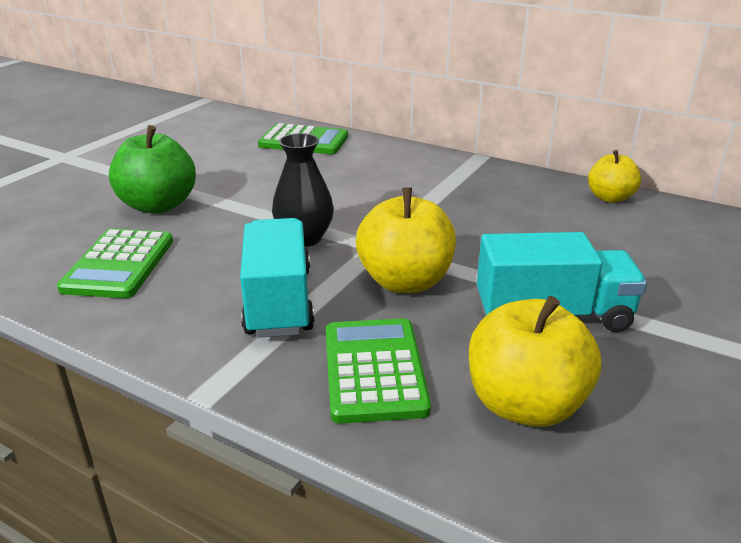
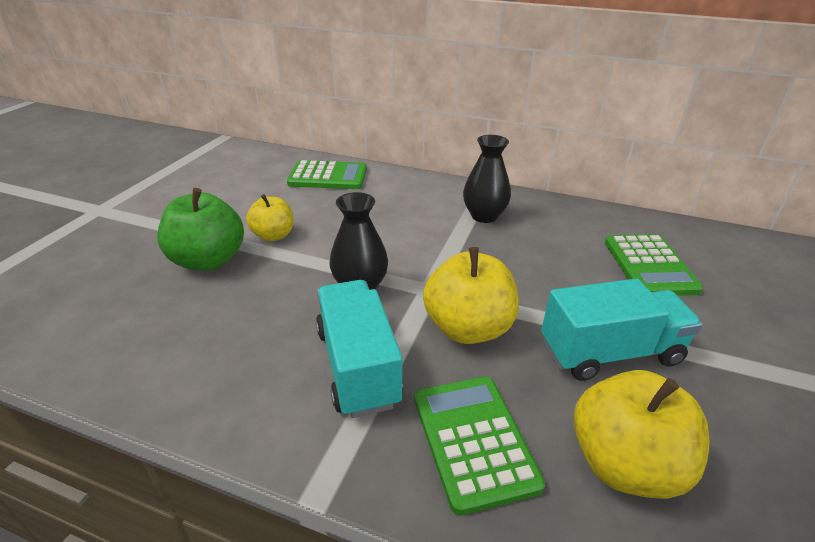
camera: 10 degrees left, 5 degrees up
green calculator [57,229,173,298] -> green calculator moved to [605,234,703,296]
yellow apple [588,150,641,203] -> yellow apple moved to [246,194,294,242]
none -> black vase [463,135,511,223]

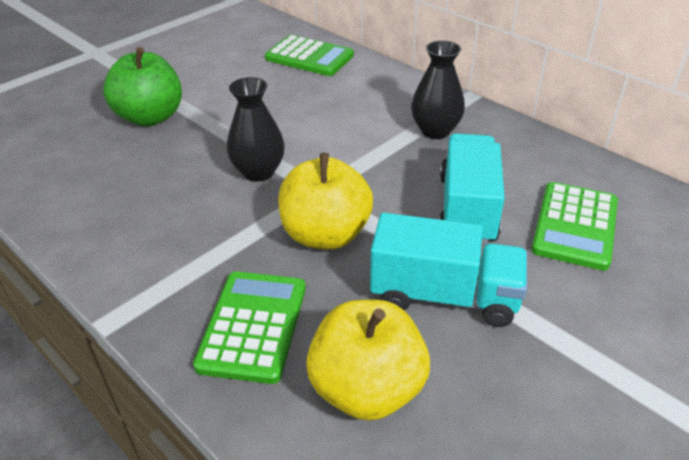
camera: 25 degrees right, 5 degrees up
yellow apple [246,194,294,242] -> none
turquoise truck [316,280,403,418] -> turquoise truck moved to [439,133,505,245]

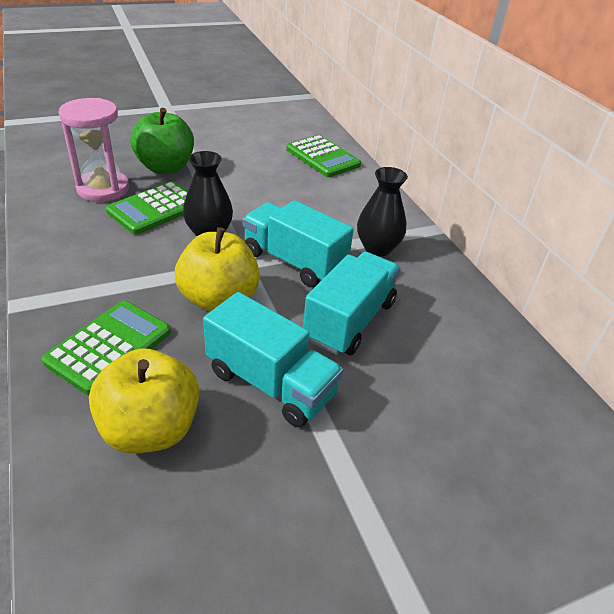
camera: 20 degrees right, 0 degrees up
green calculator [531,182,618,271] -> green calculator moved to [106,181,188,235]
none -> pink hourglass [59,98,129,202]
none -> turquoise truck [243,200,354,287]

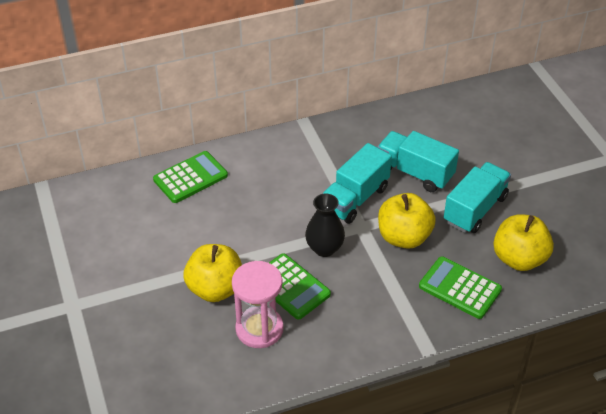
camera: 85 degrees left, 5 degrees up
green apple [130,108,194,174] -> yellow apple [184,244,242,302]
black vase [357,167,408,257] -> none

